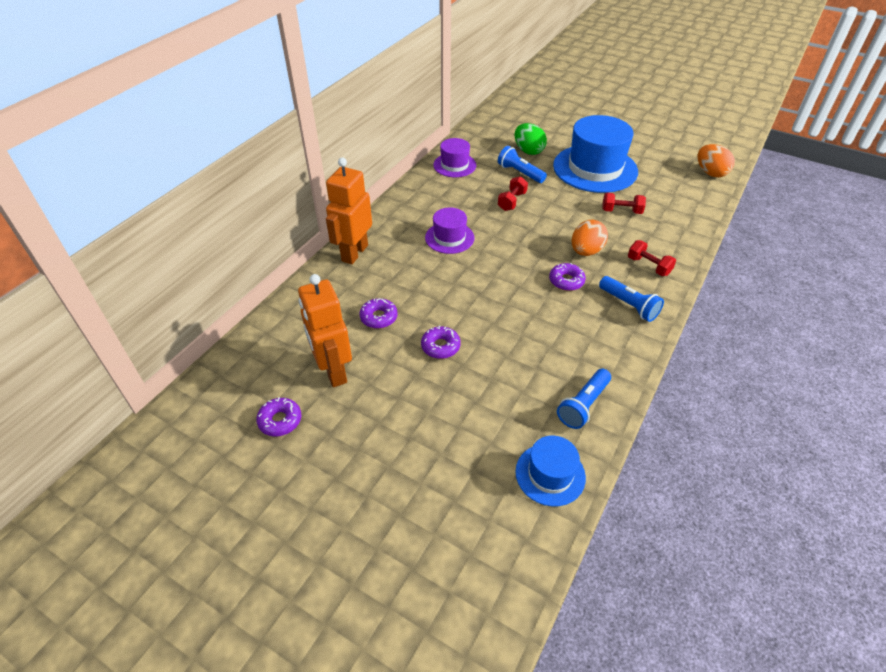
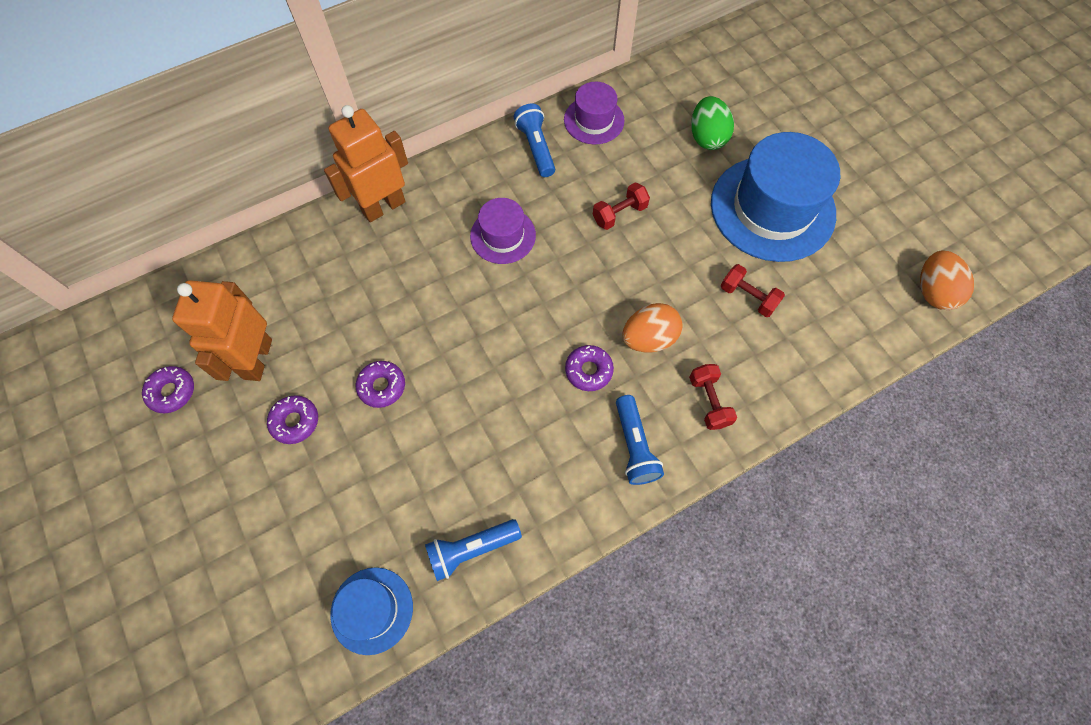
camera: 30 degrees right, 20 degrees up
purple donut [359,298,398,329] -> purple donut moved to [267,395,318,444]
blue flashlight [498,146,547,183] -> blue flashlight moved to [514,104,555,177]

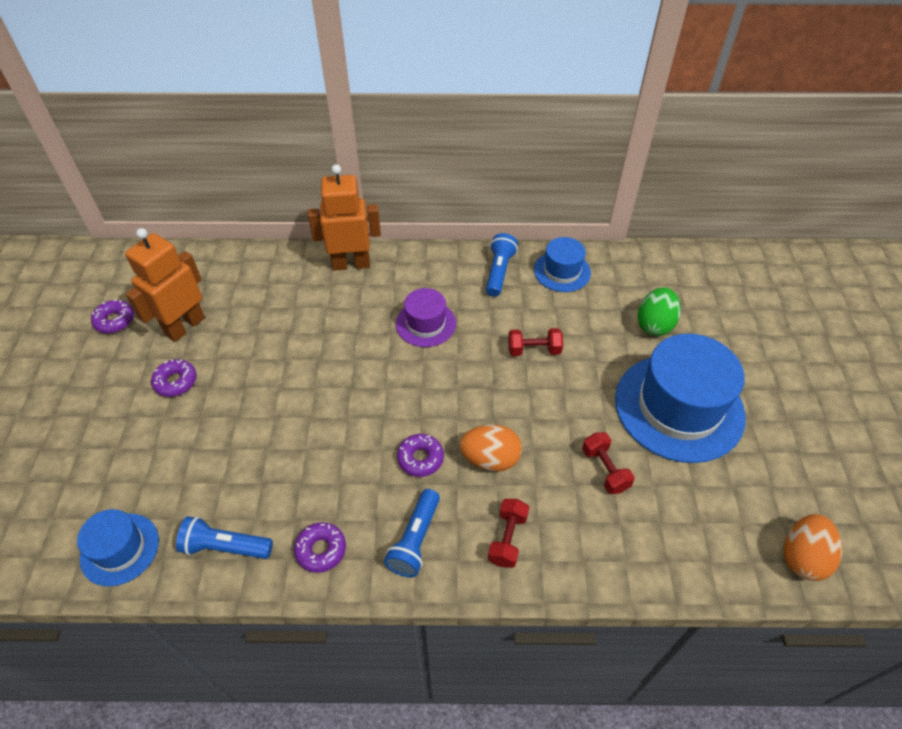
camera: 30 degrees right, 15 degrees down
purple donut [356,361,405,408] -> purple donut moved to [294,522,346,573]
purple hat [564,82,625,144] -> blue hat [534,237,591,292]

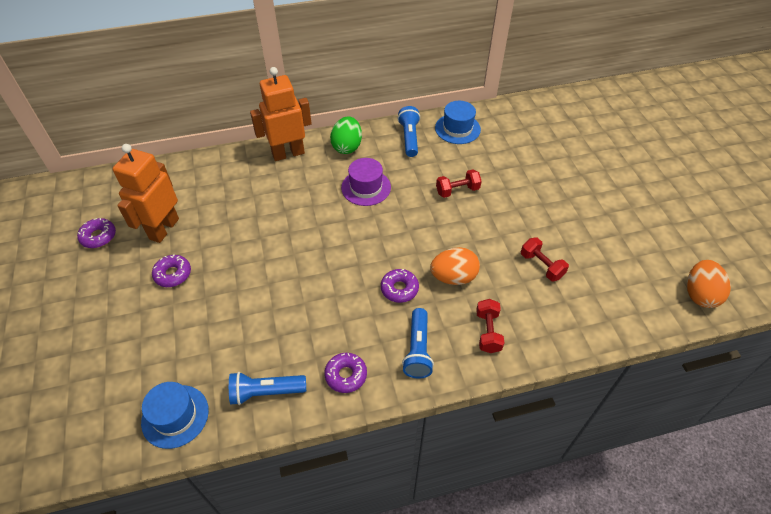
camera: 15 degrees left, 0 degrees up
blue hat [615,334,746,463] -> none
green egg [638,287,681,336] -> green egg moved to [330,116,362,154]

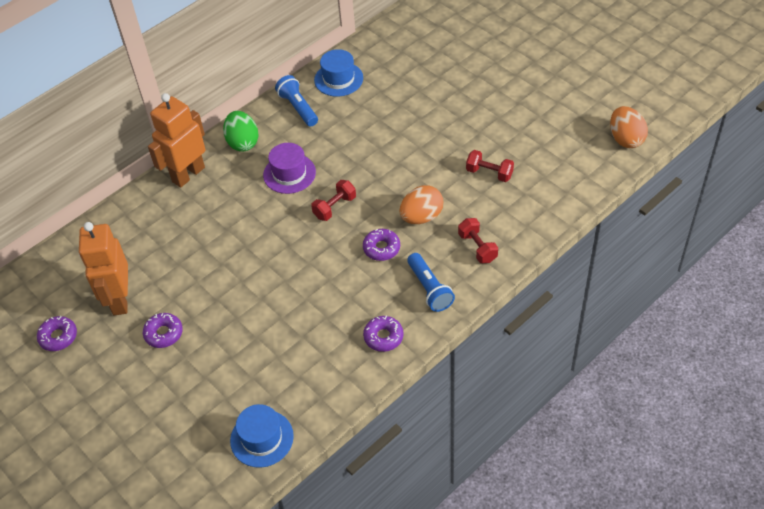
camera: 25 degrees left, 0 degrees up
blue flashlight [229,372,306,405] -> none
red dumbbell [436,169,482,198] -> red dumbbell moved to [311,180,356,221]

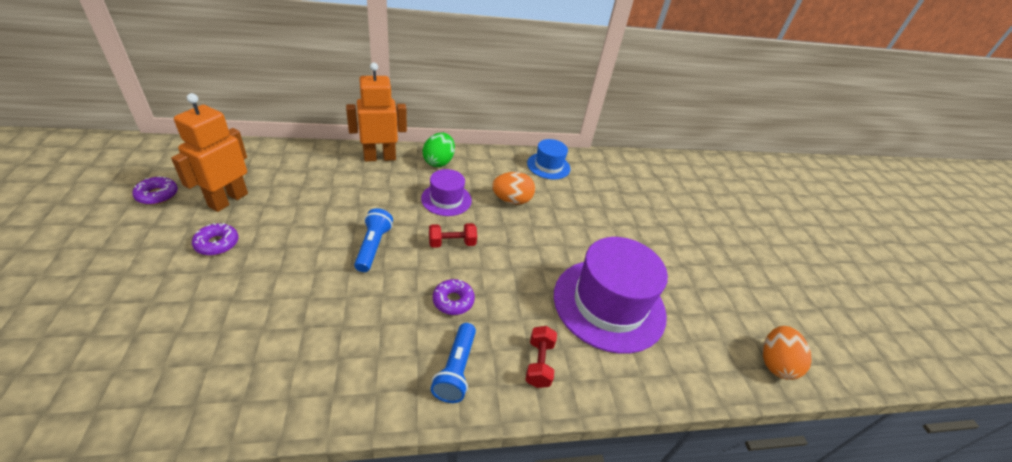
camera: 25 degrees right, 10 degrees down
blue hat [230,404,294,468] -> none
blue flashlight [275,75,318,126] -> blue flashlight moved to [354,208,393,272]
purple donut [363,316,404,352] -> none
orange egg [399,185,443,224] -> orange egg moved to [492,172,535,205]
red dumbbell [466,150,514,182] -> purple hat [554,237,668,354]

